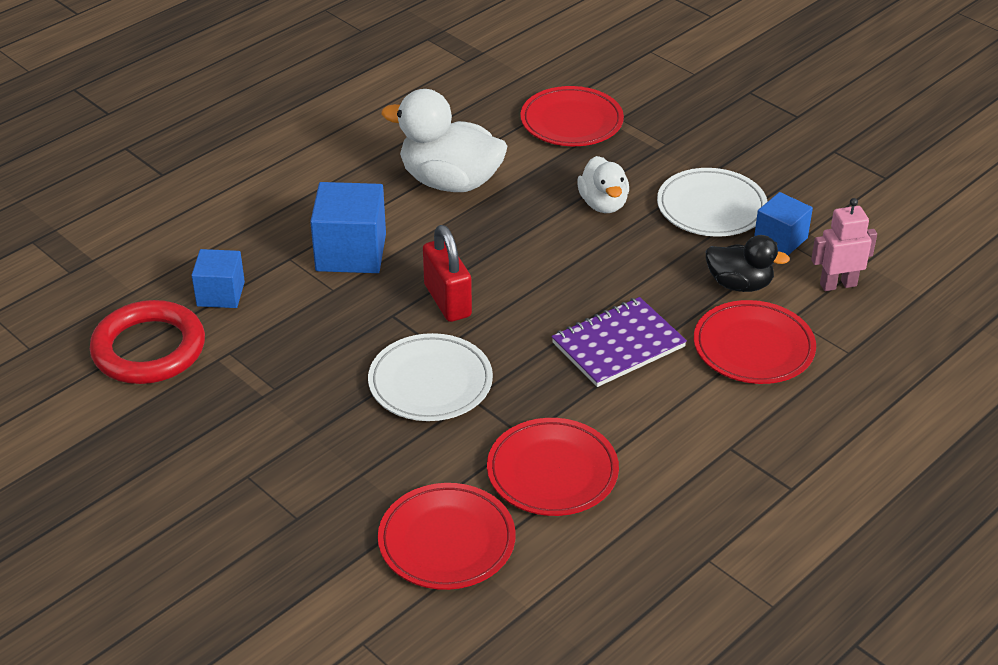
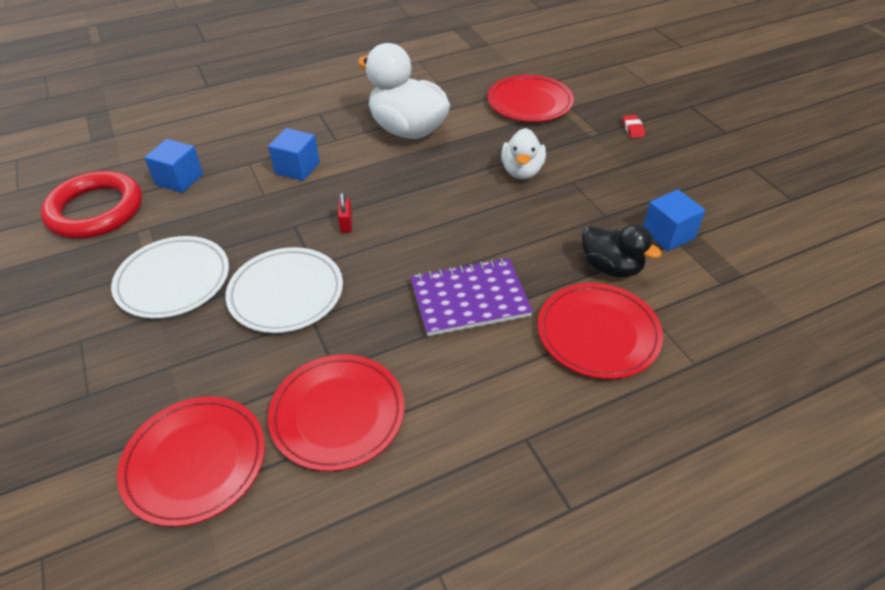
camera: 20 degrees right, 5 degrees up
blue cube [310,182,386,273] -> blue cube [268,128,320,181], size x0.62
red padlock [423,225,472,322] -> red padlock [338,193,352,233], size x0.46
white plate [657,168,768,237] -> white plate moved to [111,236,229,318]
pink robot [811,198,877,291] -> none
none -> red eraser [623,115,645,138]

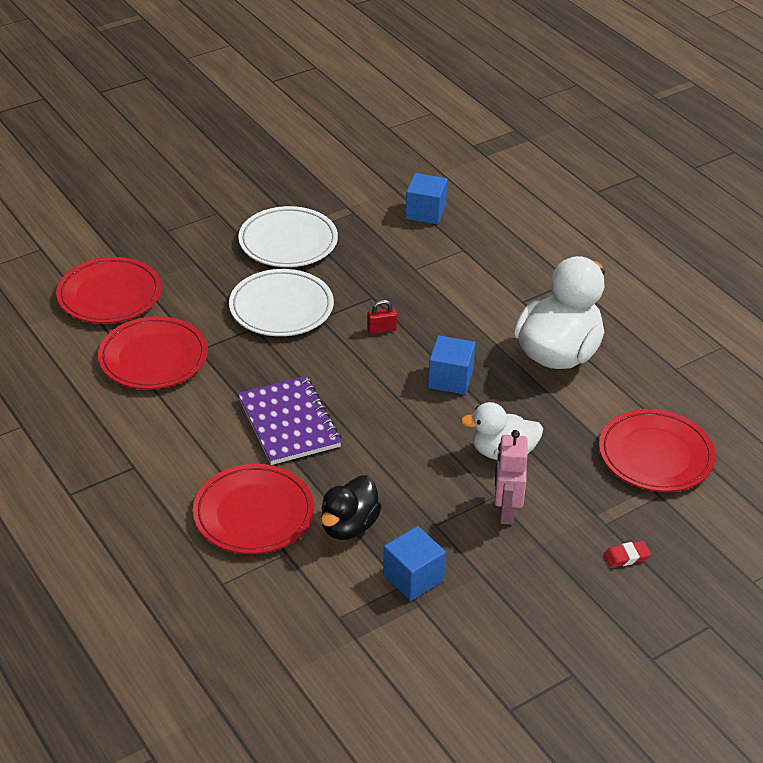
camera: 80 degrees right, 5 degrees down
red ring [41,171,142,239] -> none
blue cube [268,128,320,181] -> blue cube moved to [428,335,475,395]
none -> pink robot [495,430,528,525]

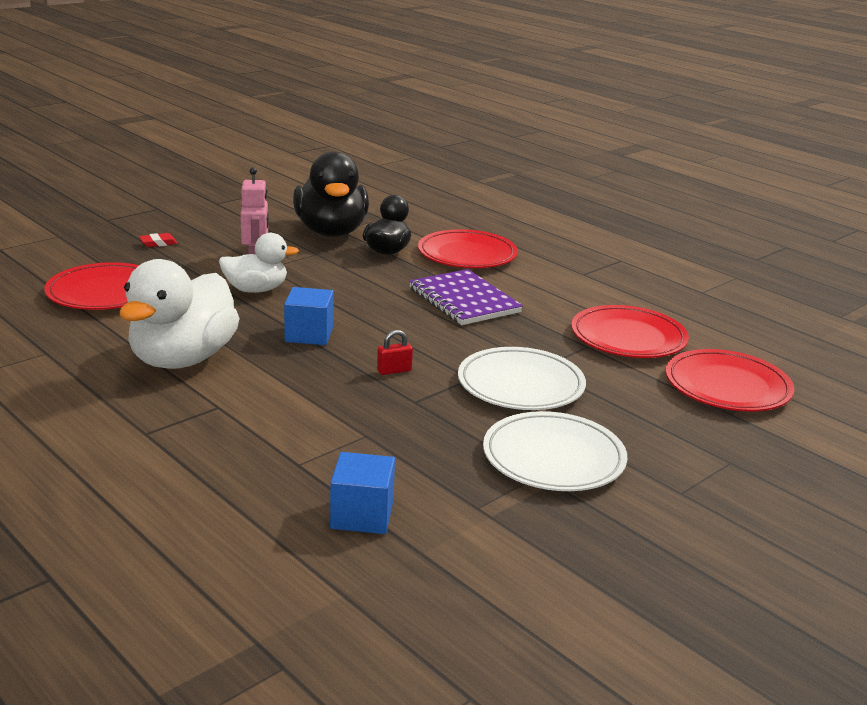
camera: 170 degrees right, 15 degrees down
blue cube [383,526,446,601] -> black duck [293,151,369,237]

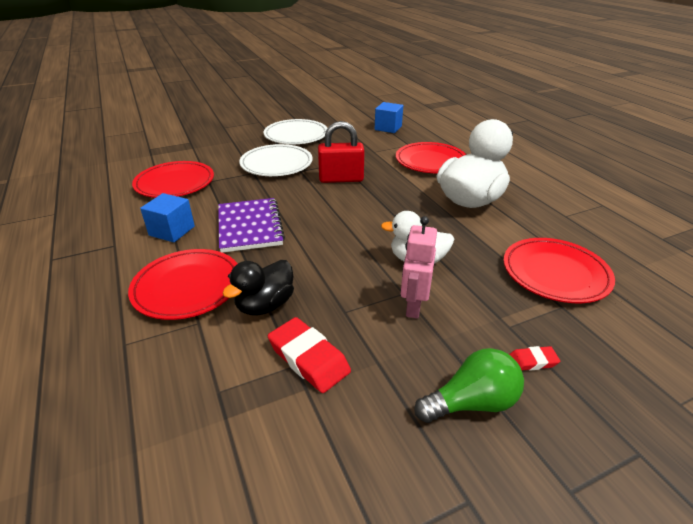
camera: 160 degrees left, 10 degrees up
blue cube [284,287,334,345] -> blue cube moved to [140,193,195,242]
black duck [293,151,369,237] -> red eraser [268,317,351,393]
red padlock [377,330,413,375] -> red padlock [318,121,365,183], size x2.15
red plate [666,349,795,412] -> red plate moved to [396,142,466,173]
none -> green light bulb [414,348,524,423]

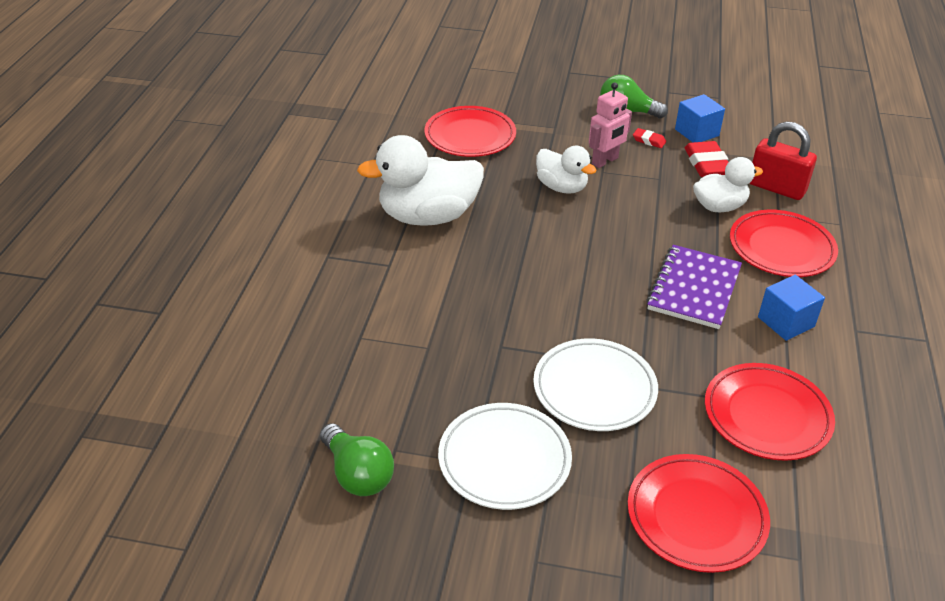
camera: 145 degrees left, 5 degrees up
black duck [222,260,294,316] -> white duck [693,157,763,212]
red padlock [318,121,365,183] -> red padlock moved to [749,122,817,200]
blue cube [375,102,403,133] -> blue cube moved to [675,94,725,142]
red plate [396,142,466,173] -> red plate moved to [628,454,770,573]
red eraser [509,346,560,371] -> red eraser moved to [633,128,666,148]
none -> green light bulb [320,423,394,496]

